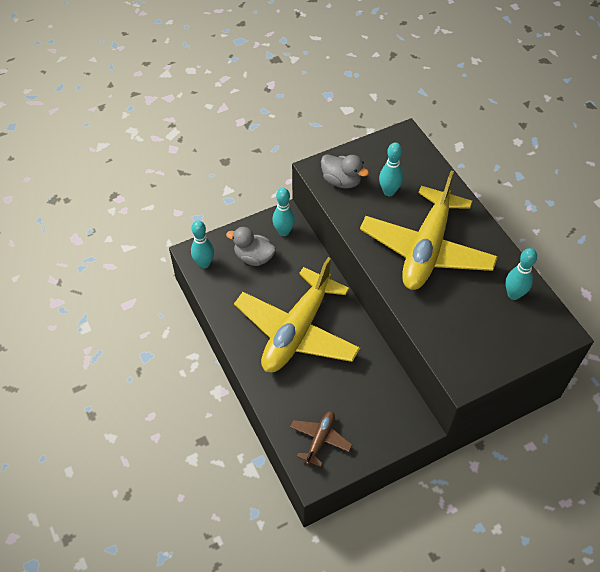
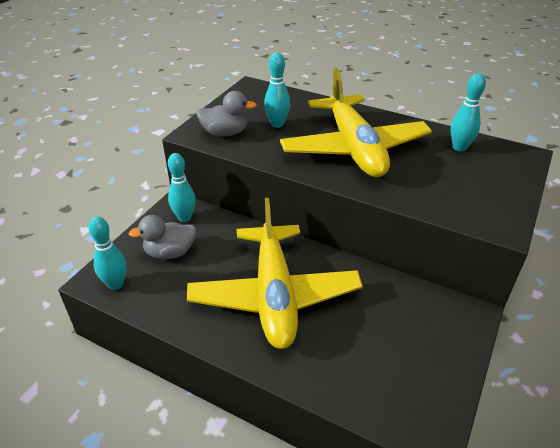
camera: 35 degrees left, 15 degrees down
brown plane [290,411,352,467] -> none

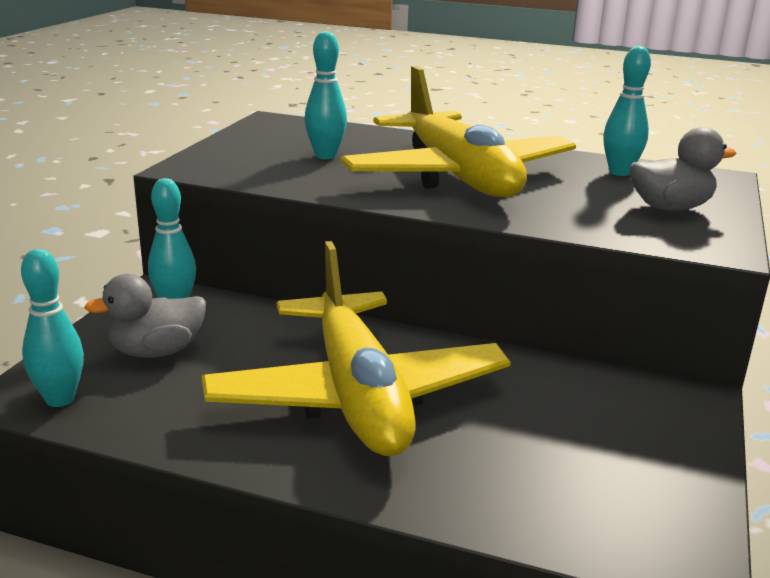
camera: 10 degrees left, 15 degrees down
grey duck [196,91,257,137] -> grey duck moved to [630,127,737,211]

